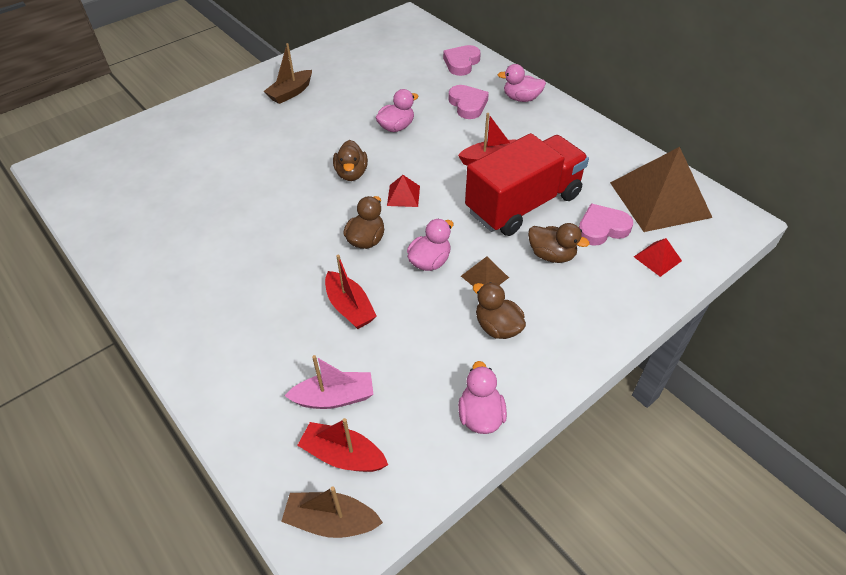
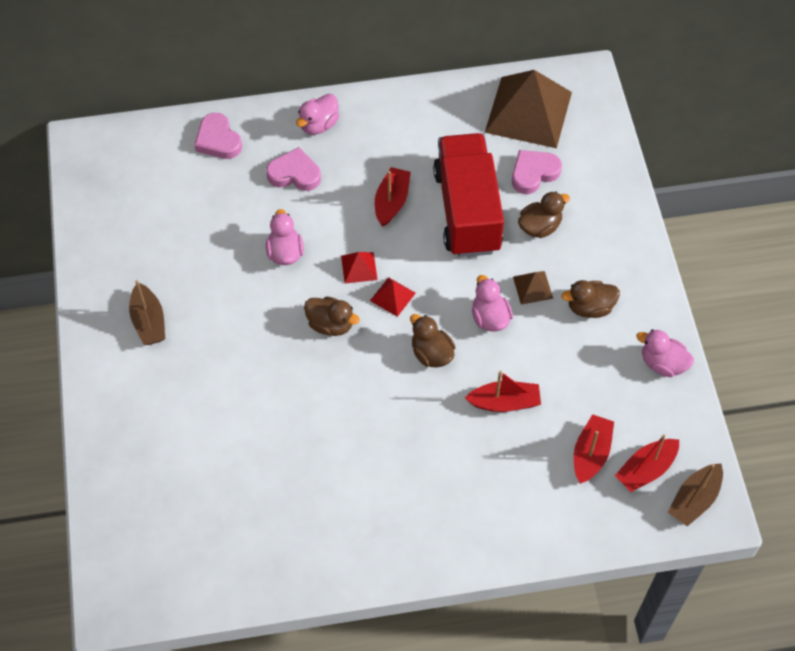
camera: 60 degrees left, 10 degrees up
pink boat [284,355,374,409] -> red boat [574,414,614,484]
pink heart [579,204,633,246] -> pink heart turned 45 degrees clockwise [512,150,562,194]
red pyramid [634,238,682,277] -> red pyramid moved to [341,252,378,283]

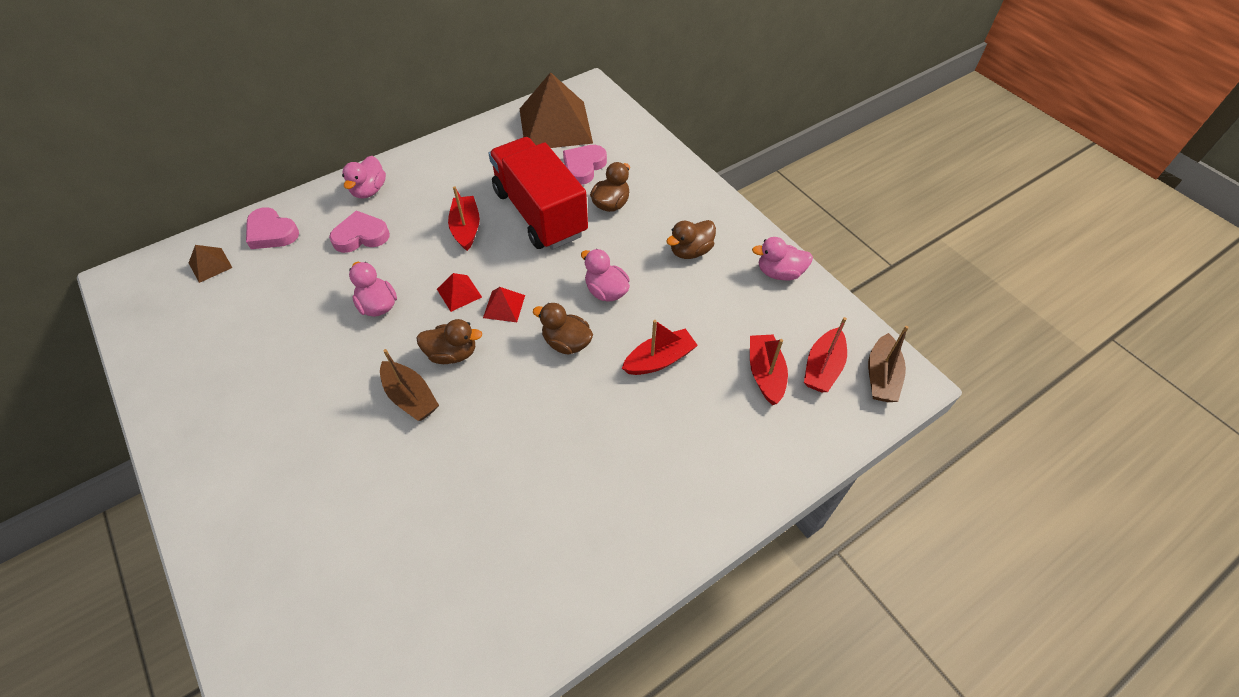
camera: 25 degrees left, 5 degrees down
brown boat [129,280,165,345] -> brown boat moved to [380,349,439,421]
brown pyramid [513,271,553,305] -> brown pyramid moved to [189,245,232,283]

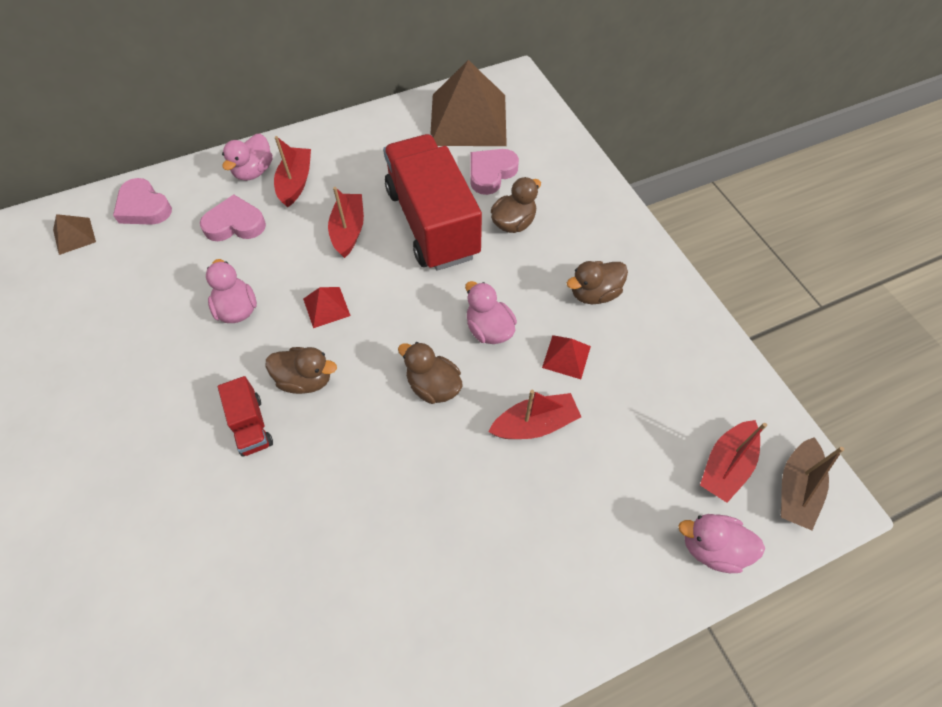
camera: 10 degrees right, 5 degrees up
brown boat [380,349,439,421] -> red truck [218,376,273,457]
red pyramid [483,287,525,322] -> red pyramid moved to [542,335,591,379]
red boat [750,335,788,405] -> red boat moved to [274,136,311,207]
pink duck [752,237,813,280] -> pink duck moved to [678,514,765,573]

